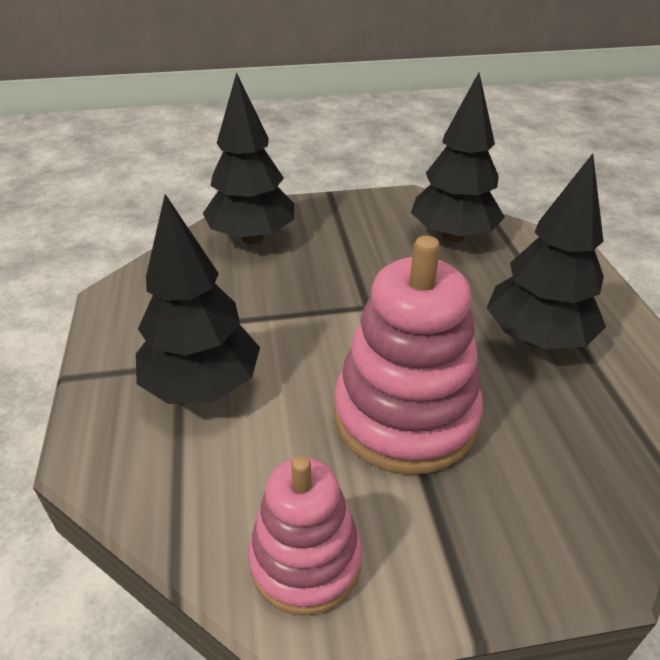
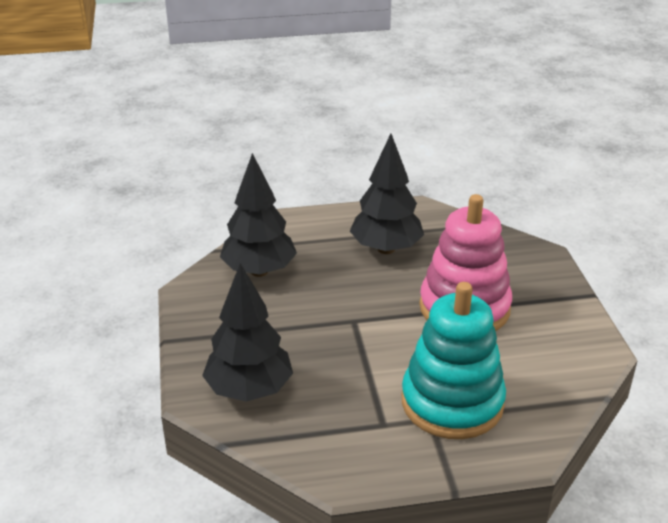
camera: 90 degrees left, 5 degrees down
black tree [136,194,260,404] -> turquoise stacking toy [402,282,506,439]
pink stacking toy [248,456,363,616] -> none

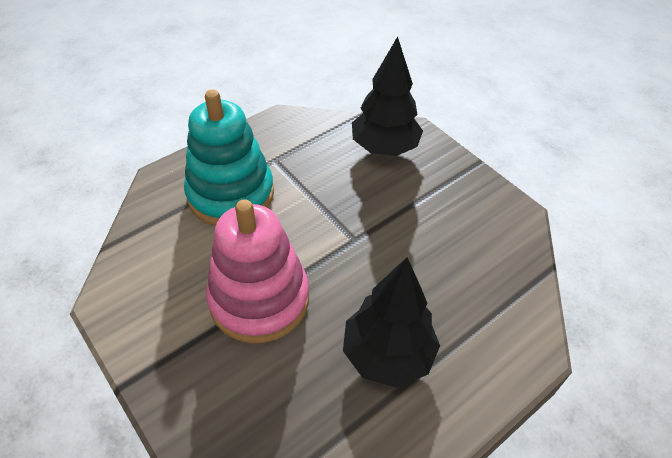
camera: 150 degrees right, 15 degrees up
black tree [220,153,297,277] -> none

